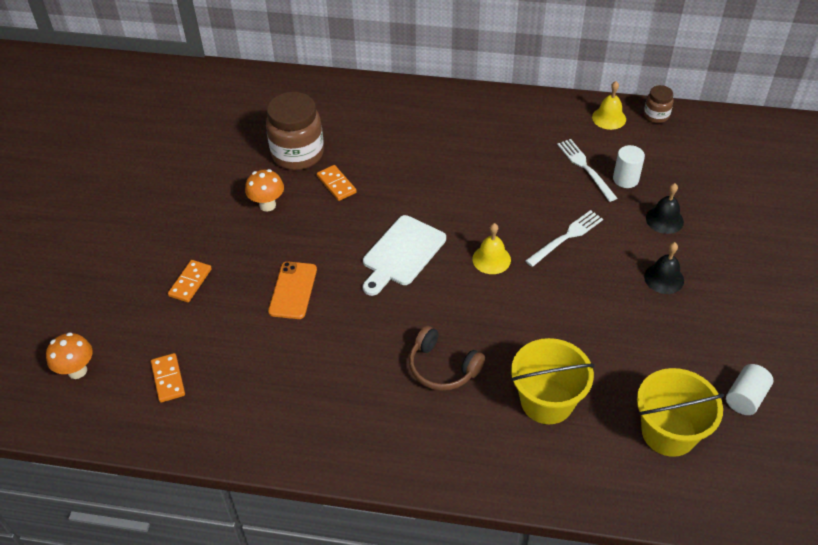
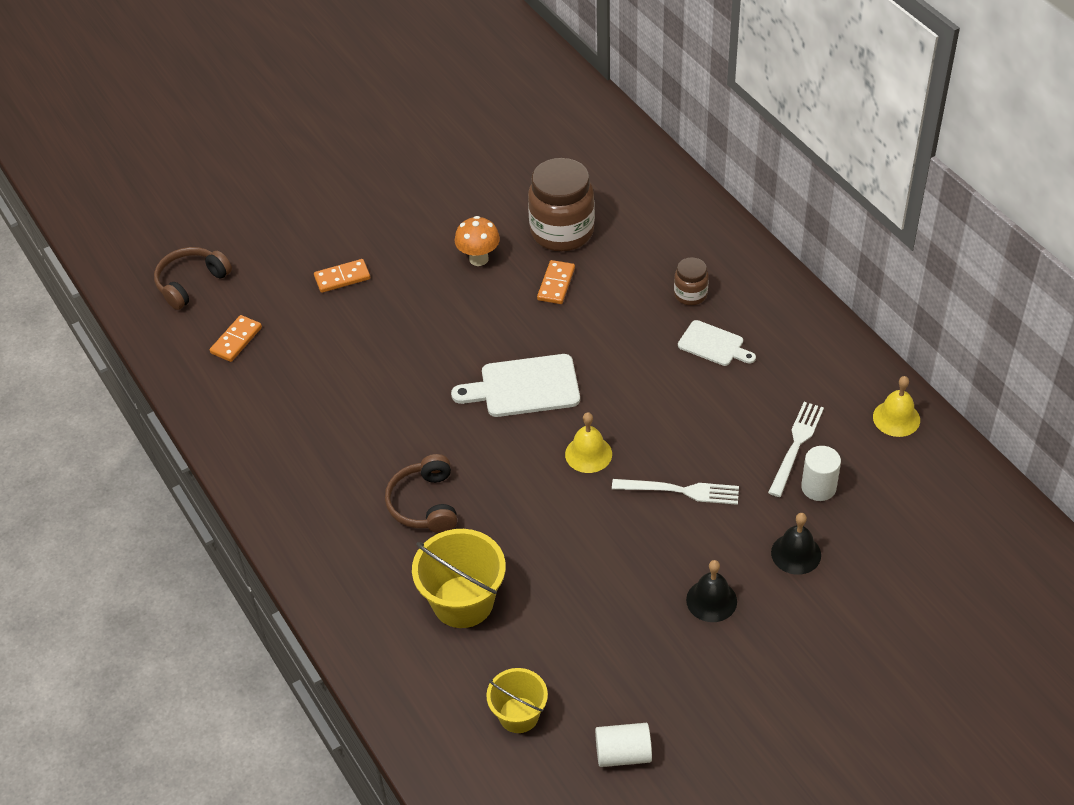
camera: 50 degrees right, 0 degrees up
orange mushroom [46,332,93,379] -> brown headphones [154,247,232,310]
orange phone [268,262,317,319] -> none
yellow bucket [637,368,724,457] -> yellow bucket [486,668,548,733], size x0.63
brown jar [644,85,674,123] -> brown jar moved to [674,257,709,305]
none -> white cutting board [678,320,756,366]

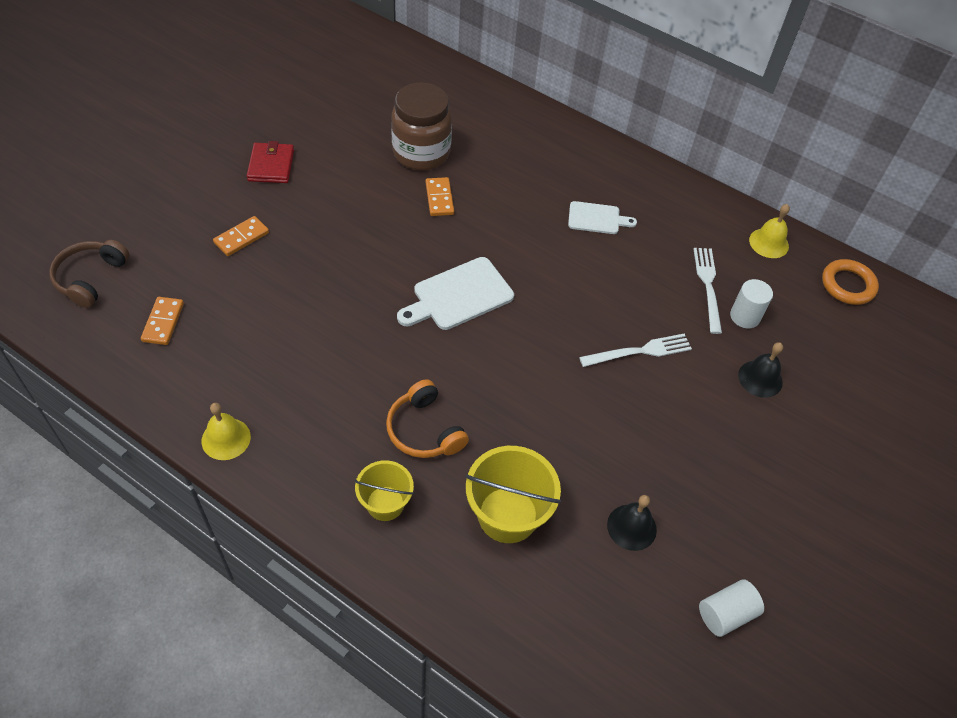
camera: 30 degrees left, 5 degrees up
brown headphones [385,454,457,533] -> orange headphones [386,379,469,458]
orange mushroom [455,216,500,266] -> none
yellow bucket [486,668,548,733] -> yellow bucket moved to [355,460,414,521]
yellow bell [565,412,612,473] -> yellow bell moved to [202,403,251,460]
brown jar [674,257,709,305] -> none
black bell [686,560,737,622] -> black bell moved to [607,495,657,551]
none -> red wallet [247,141,294,183]
none -> orange ring [822,259,879,305]

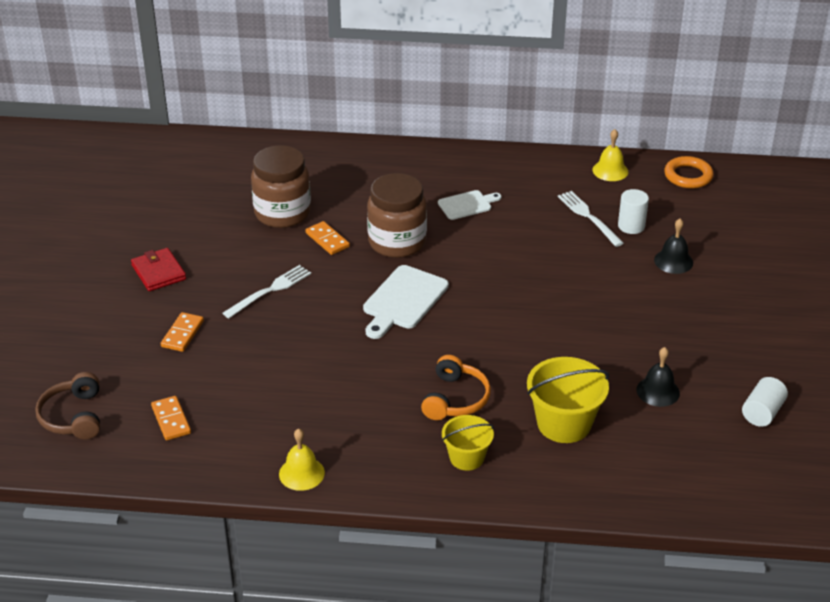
camera: 25 degrees left, 15 degrees down
orange headphones [386,379,469,458] -> orange headphones turned 105 degrees counterclockwise [421,355,491,420]
white fork [579,334,692,367] -> white fork moved to [223,265,311,318]
none -> brown jar [367,173,427,258]

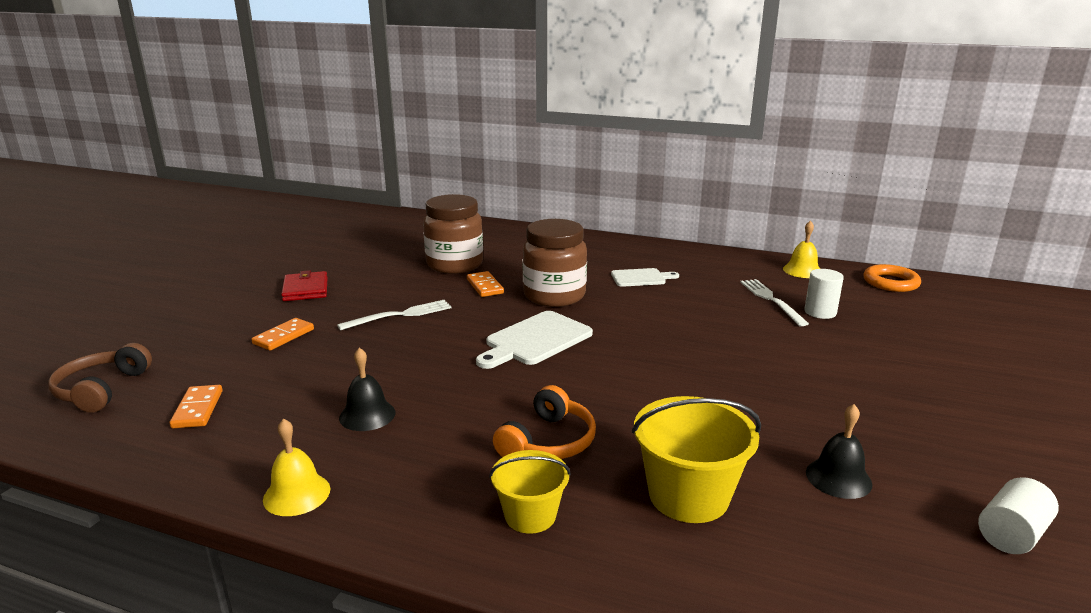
camera: 15 degrees right, 15 degrees down
black bell [654,219,693,274] -> black bell moved to [339,348,395,431]

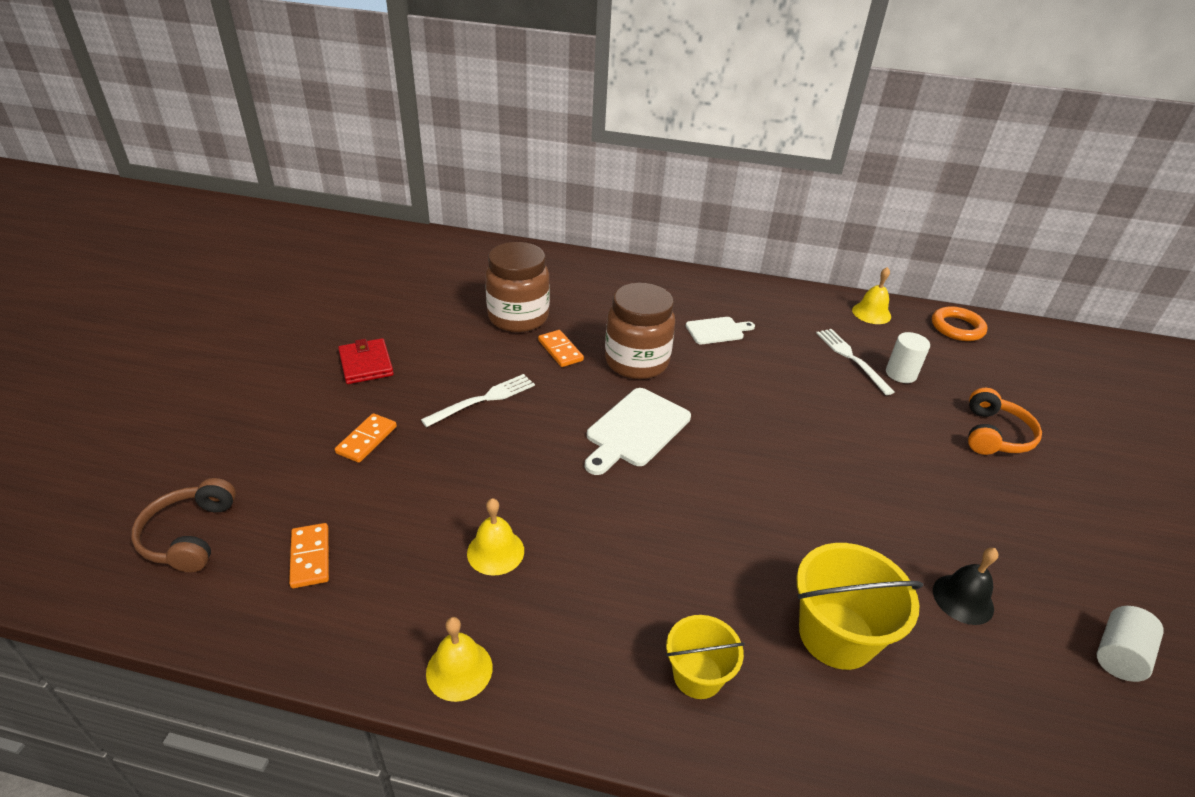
camera: 10 degrees left, 15 degrees up
black bell [339,348,395,431] -> yellow bell [467,498,524,576]
orange headphones [493,385,596,459] -> orange headphones moved to [968,388,1042,455]

